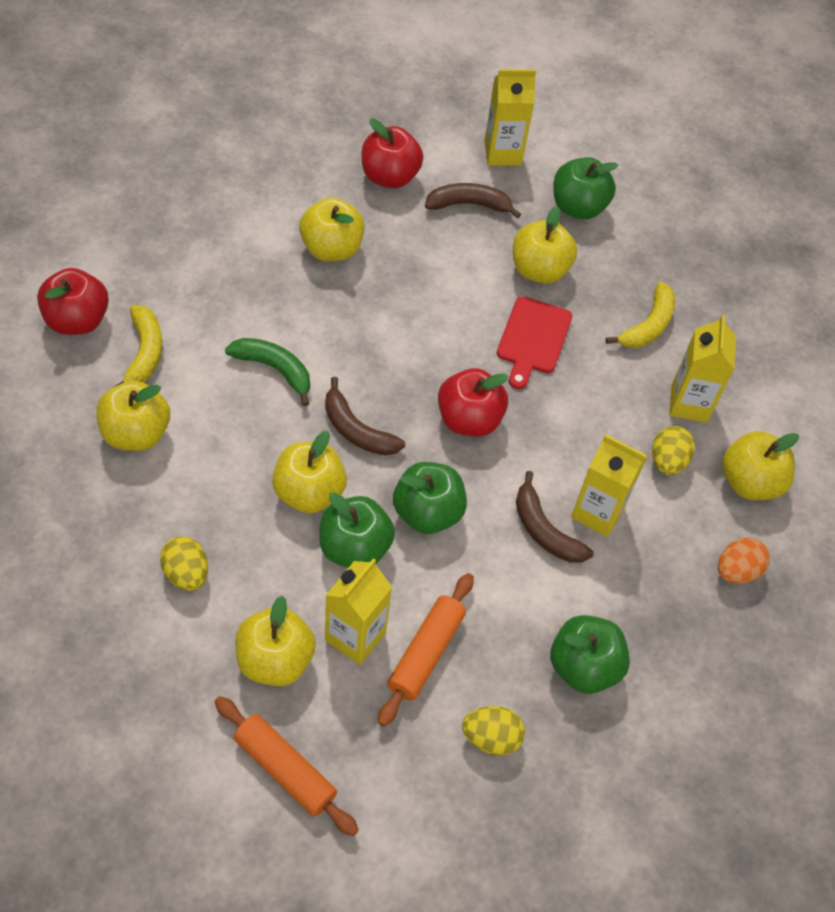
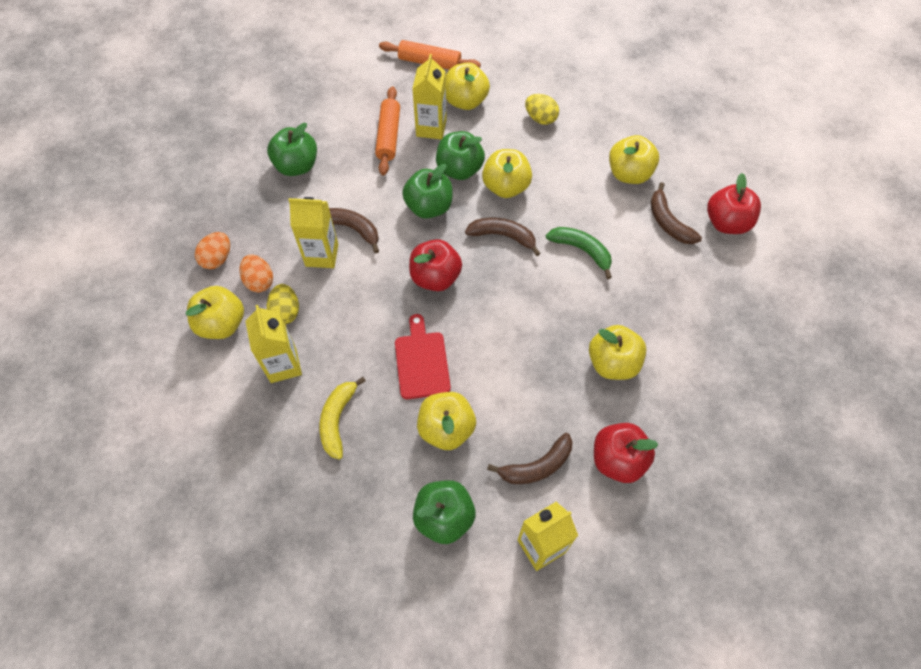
camera: 160 degrees right, 5 degrees up
yellow banana [114,305,162,387] -> brown banana [650,182,702,244]
green banana [225,338,310,406] -> green banana turned 150 degrees counterclockwise [546,227,612,279]
yellow egg [462,706,525,755] -> none
none -> orange egg [240,254,273,293]

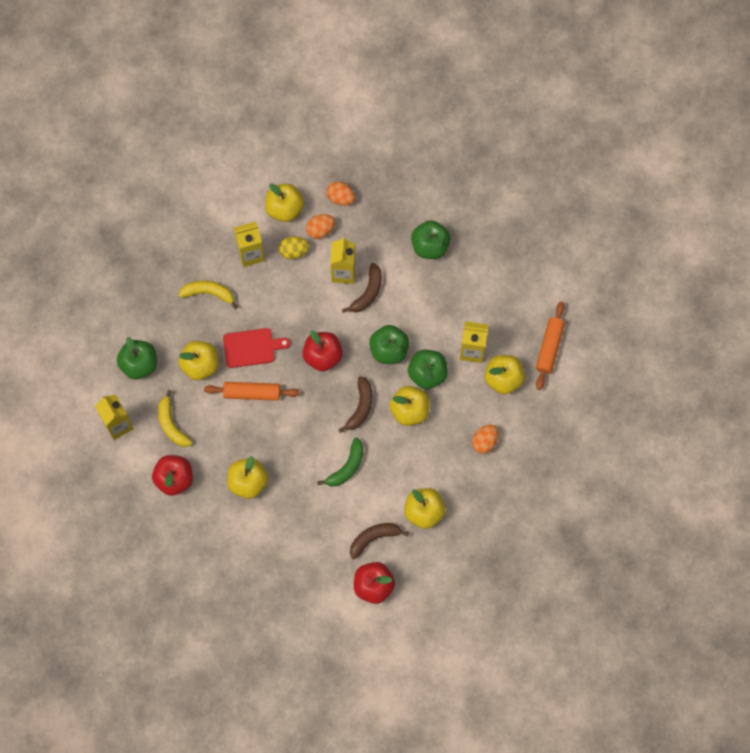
camera: 90 degrees right, 10 degrees up
orange rolling pin [375,86,400,175] -> orange rolling pin moved to [204,382,299,401]
brown banana [487,433,573,484] -> yellow banana [158,390,192,447]
yellow egg [525,94,559,125] -> orange egg [472,425,498,454]

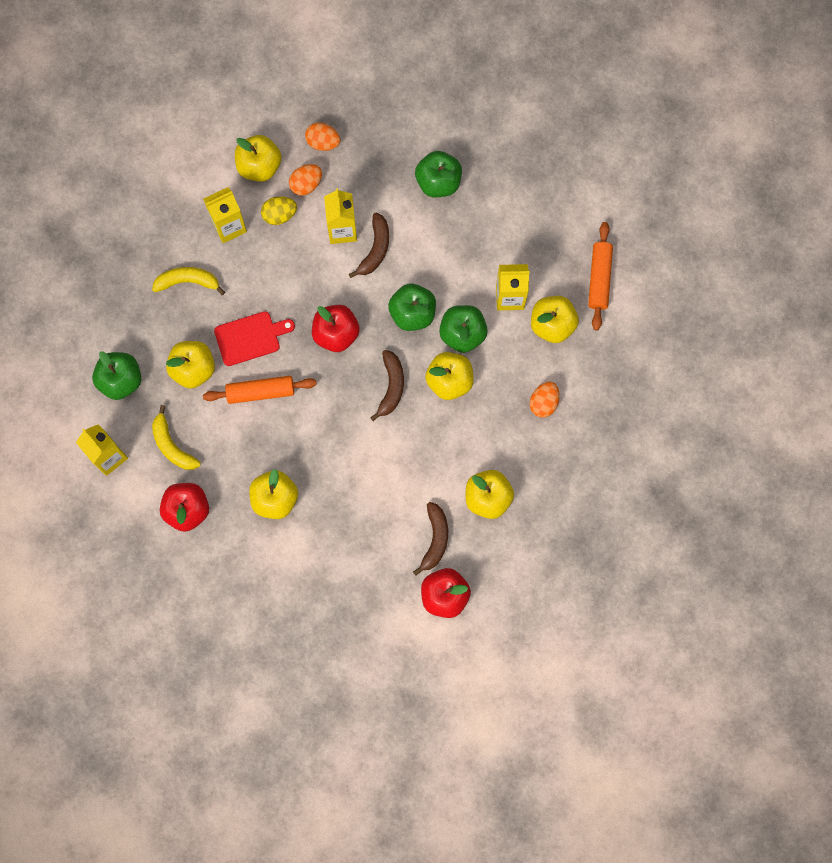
camera: 10 degrees left, 5 degrees up
green banana [317,437,363,486] -> none
brown banana [350,523,409,559] -> brown banana turned 135 degrees clockwise [413,502,448,576]

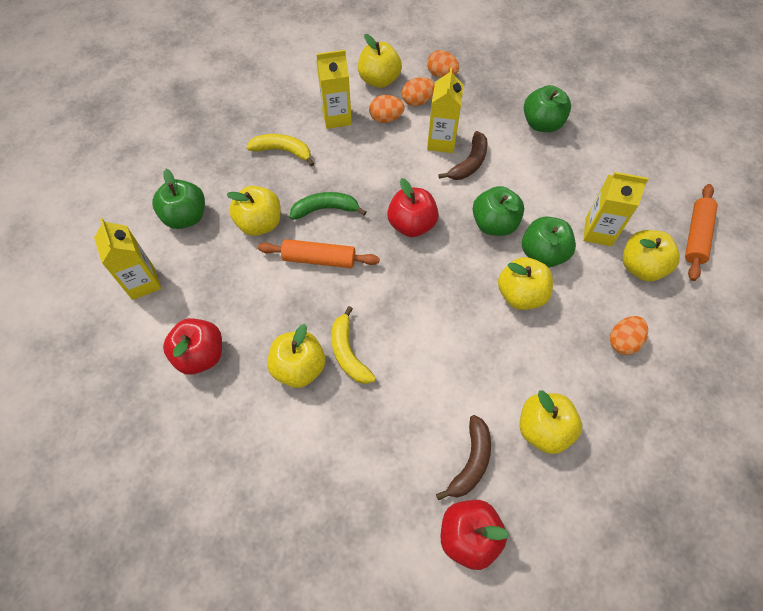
camera: 15 degrees right, 15 degrees down
yellow banana [152,405,201,470] -> yellow banana moved to [331,306,376,384]
red cutting board [214,312,295,366] -> green banana [290,192,366,220]
yellow egg [261,196,297,225] -> orange egg [369,95,405,123]
brown banana [370,350,404,421] -> none

